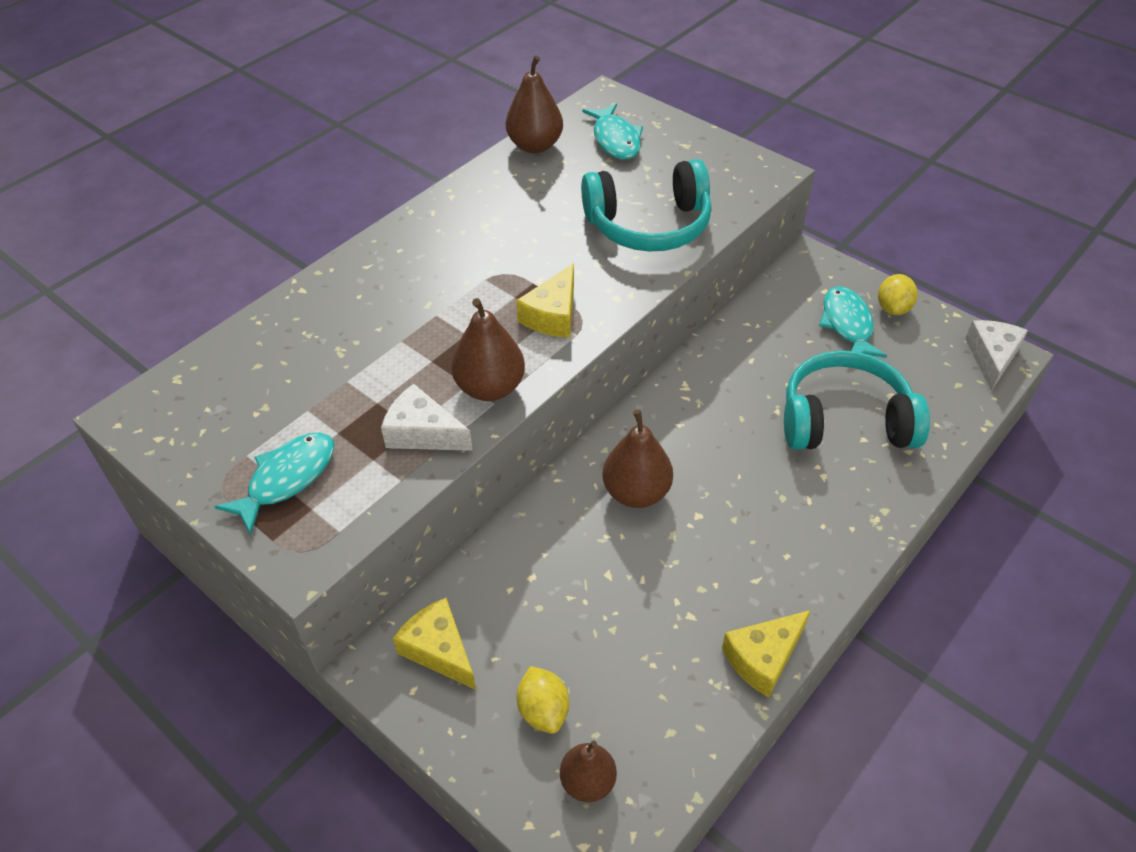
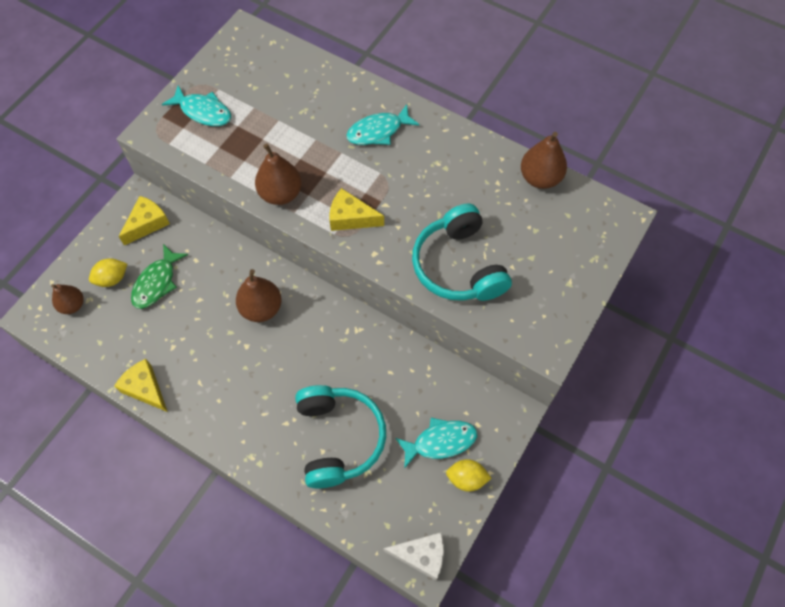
camera: 80 degrees right, 15 degrees up
white cheese [381,384,473,451] -> none
turquoise fish [582,103,643,159] -> turquoise fish moved to [346,104,420,145]
none -> green fish [131,244,188,309]

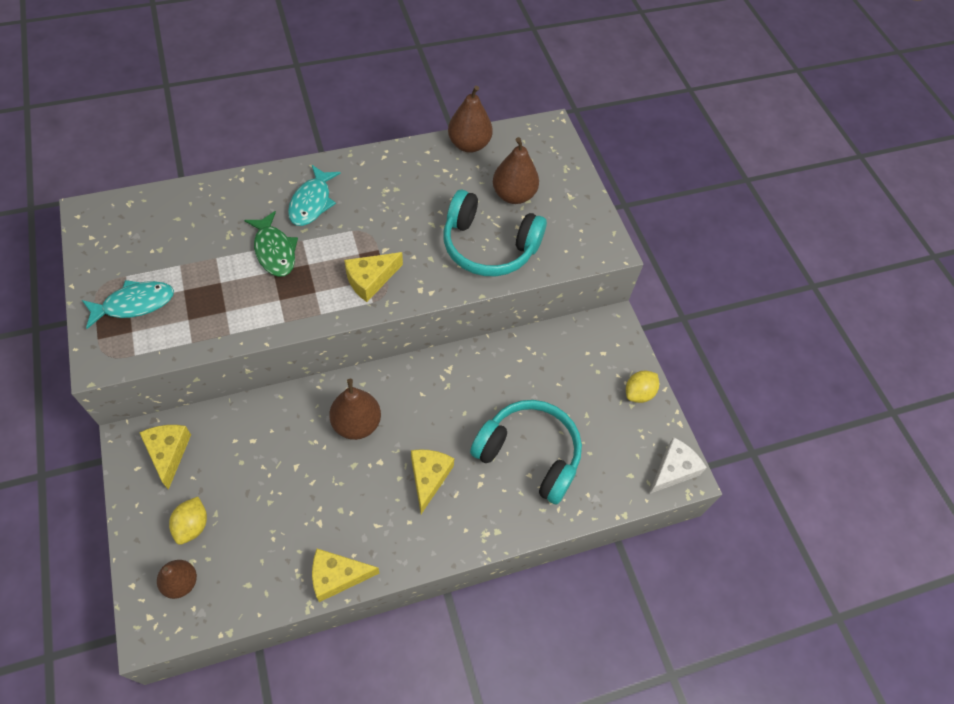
camera: 55 degrees left, 5 degrees down
green fish [131,244,188,309] -> green fish moved to [244,211,298,277]
brown pear [255,144,302,205] -> brown pear moved to [493,137,539,204]
turquoise fish [395,418,477,469] -> none
none -> yellow cheese [411,449,454,514]

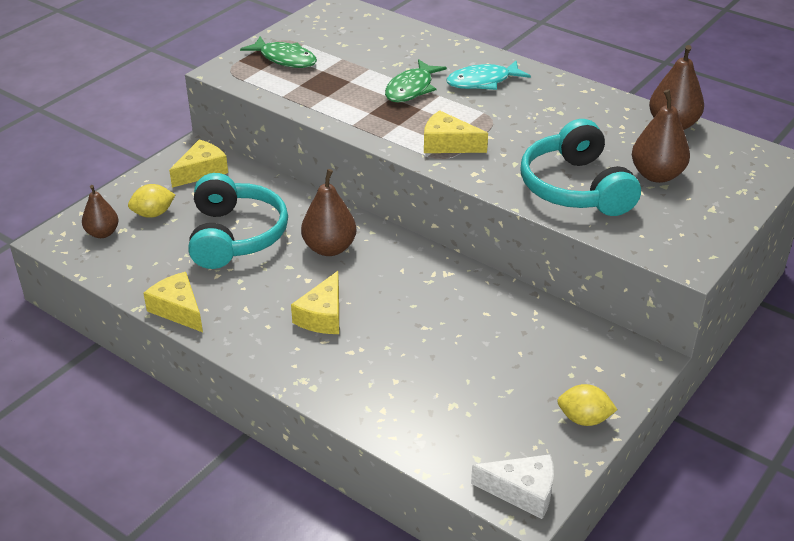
camera: 60 degrees right, 20 degrees down
turquoise fish [82,280,174,329] -> green fish [240,37,317,68]
yellow cheese [411,449,454,514] -> yellow cheese turned 135 degrees clockwise [291,271,339,334]
turquoise headphones [470,400,582,505] -> turquoise headphones moved to [188,173,288,269]

